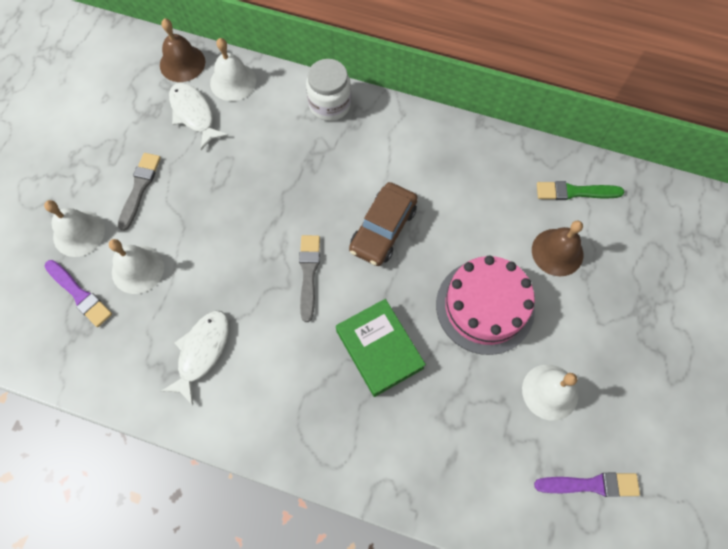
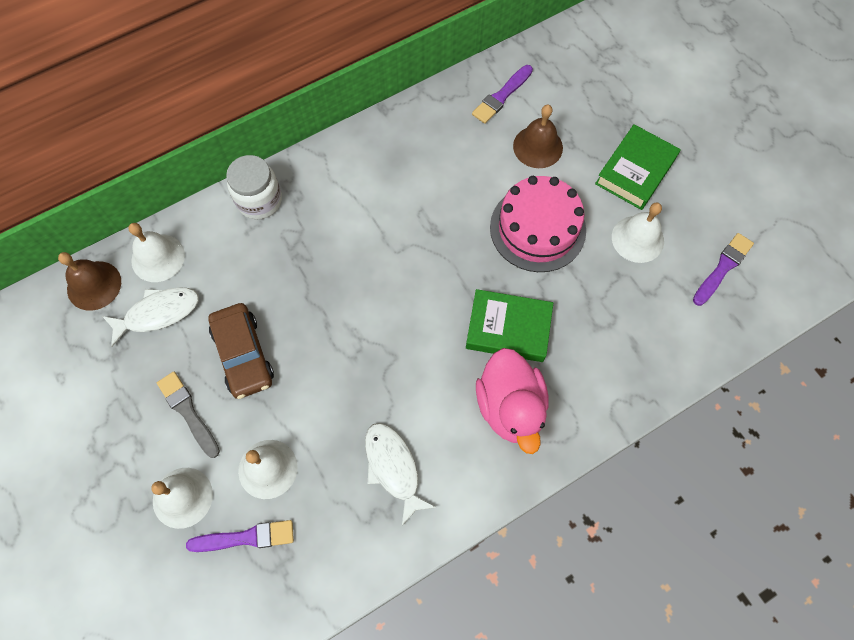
camera: 50 degrees left, 0 degrees up
white fish [169,82,229,150] -> white fish turned 150 degrees clockwise [102,287,199,347]
grey brush [299,235,320,322] -> none
brown car [349,182,418,266] -> brown car moved to [208,303,274,399]
green brush [537,181,624,200] -> purple brush [472,65,533,124]
none -> pink duck [476,348,549,454]
none -> green book [595,124,680,210]

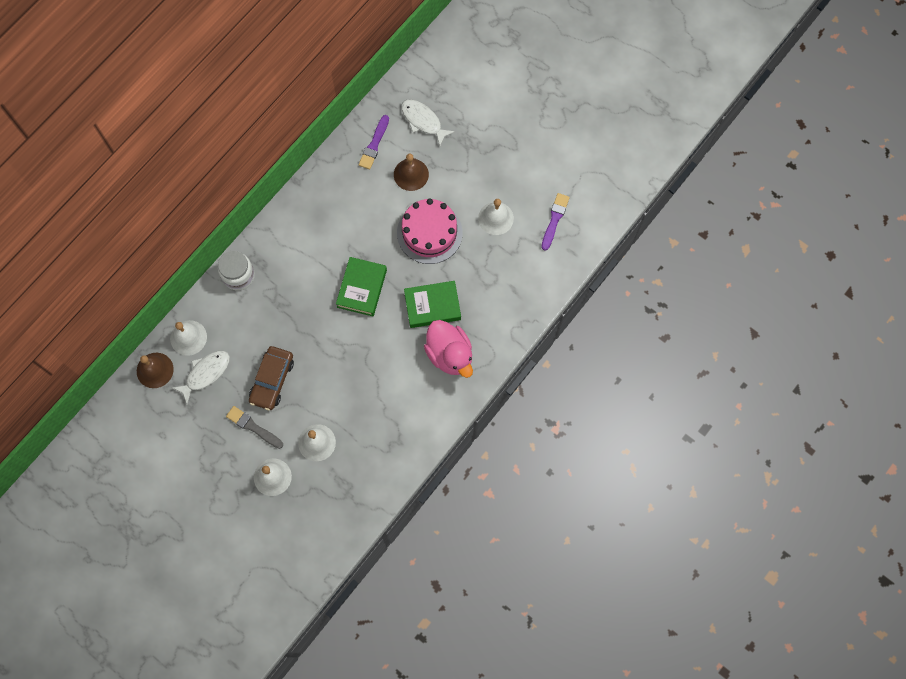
camera: 20 degrees left, 5 degrees up
purple brush [186,520,294,552] -> none
brown car [208,303,274,399] -> brown car turned 60 degrees clockwise [249,346,294,410]
white fish [365,423,436,525] -> white fish moved to [401,100,455,146]
green book [595,124,680,210] -> green book moved to [336,257,387,316]

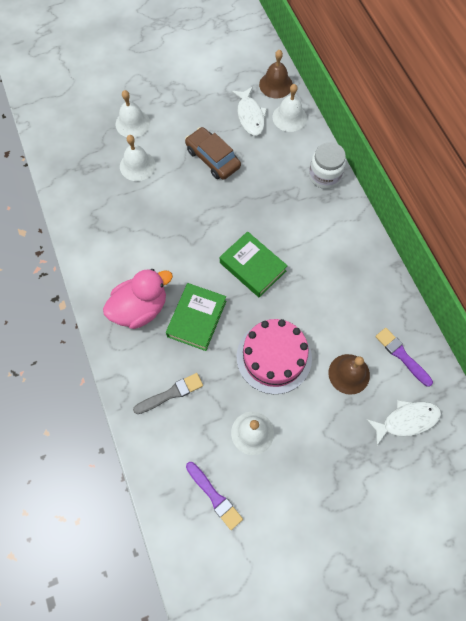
camera: 120 degrees right, 5 degrees down
grey brush [226,406,283,449] -> grey brush moved to [133,373,203,414]
pink duck [424,320,473,378] -> pink duck turned 150 degrees clockwise [103,269,173,329]

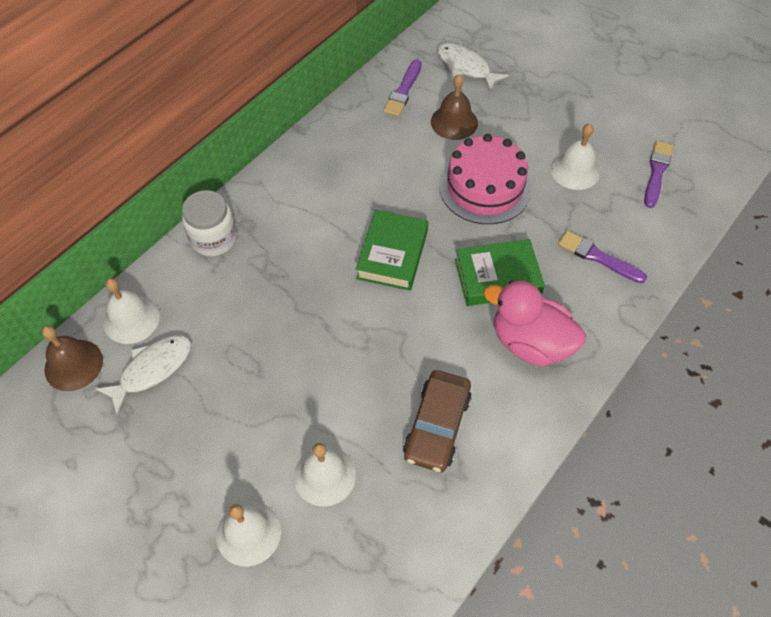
camera: 120 degrees left, 10 degrees down
grey brush [133,373,203,414] -> purple brush [558,231,647,283]
brown car [185,127,241,180] -> brown car moved to [403,370,472,472]

